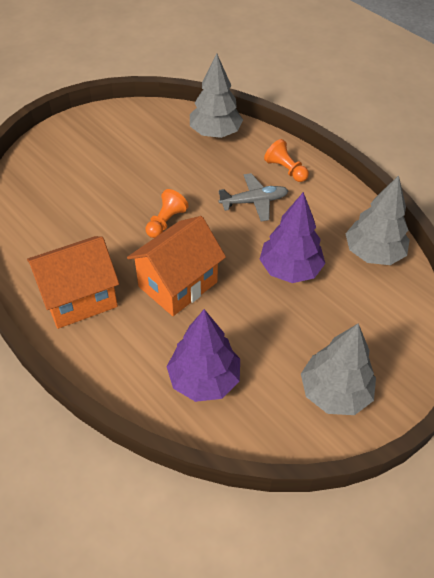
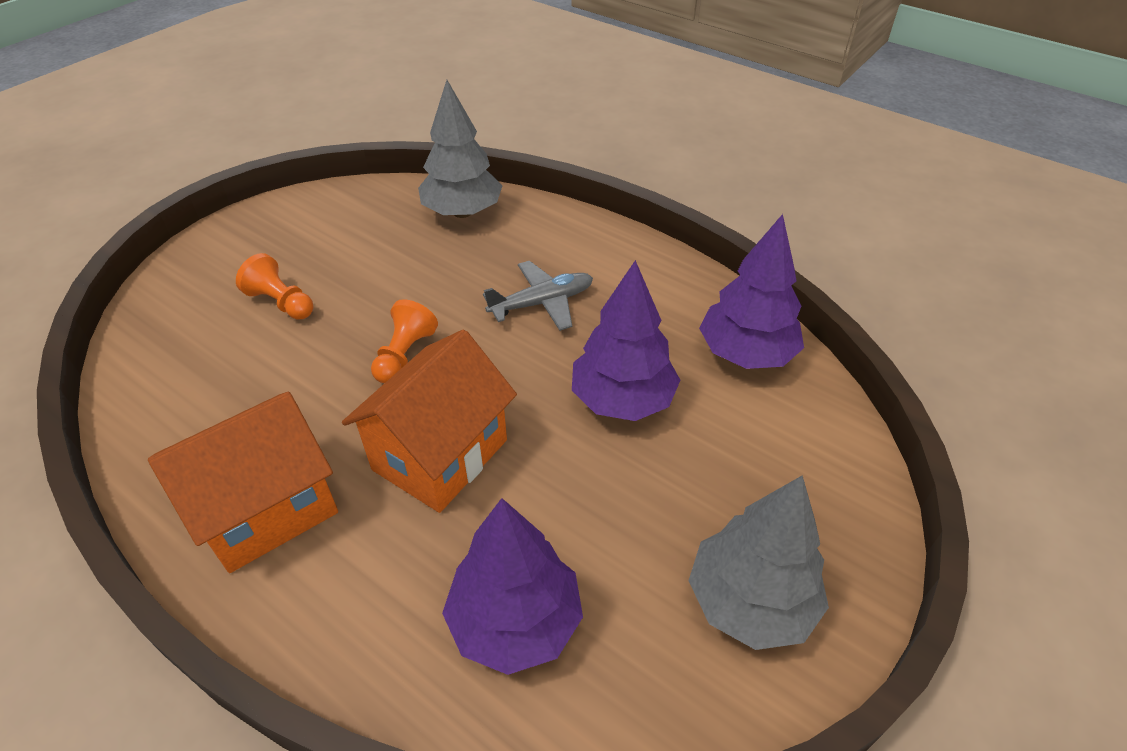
camera: 10 degrees left, 5 degrees down
orange pawn [264,139,309,182] -> orange pawn moved to [236,253,313,320]
grey tree [345,175,410,265] -> purple tree [699,214,804,369]

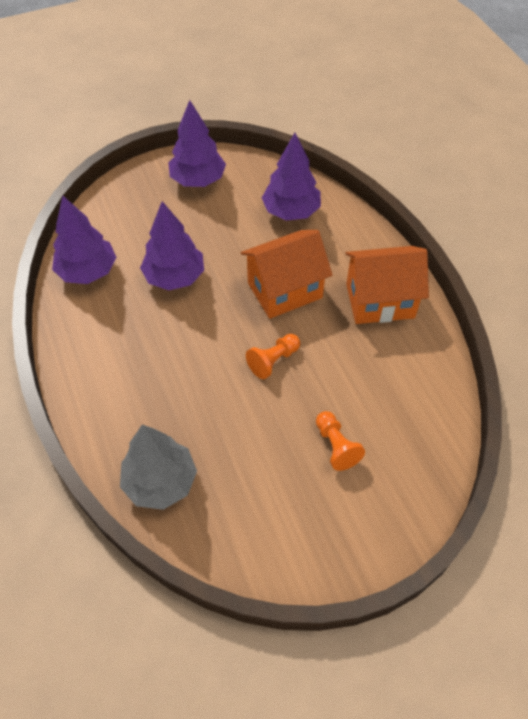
camera: 150 degrees left, 10 degrees up
grey plane [483,261,593,331] -> none
grey tree [689,475,829,650] -> purple tree [168,100,226,187]

